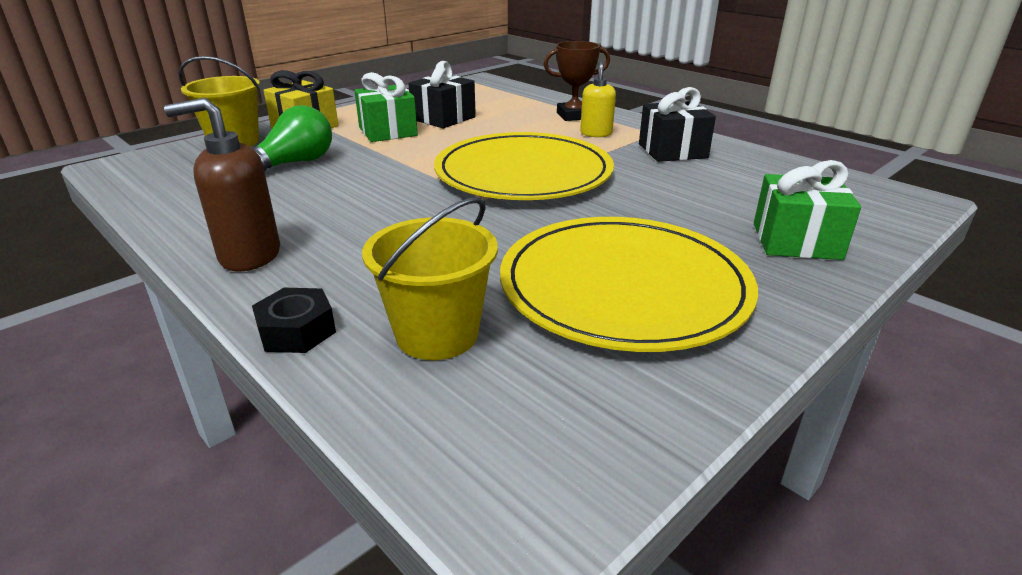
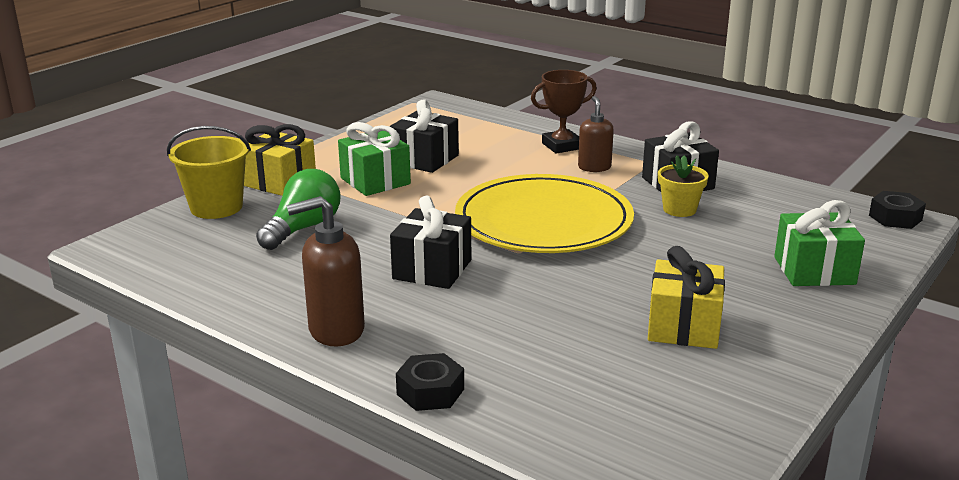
camera: 10 degrees left, 5 degrees down
yellow bucket [362,197,498,360] -> none
yellow plate [500,217,758,352] -> yellow gift [648,246,725,349]
yellow soap dispenser [580,61,616,137] -> brown soap dispenser [578,96,614,172]
none -> black gift [390,196,471,289]
none -> yellow flower pot [658,155,709,217]
none -> black nut [869,191,926,229]

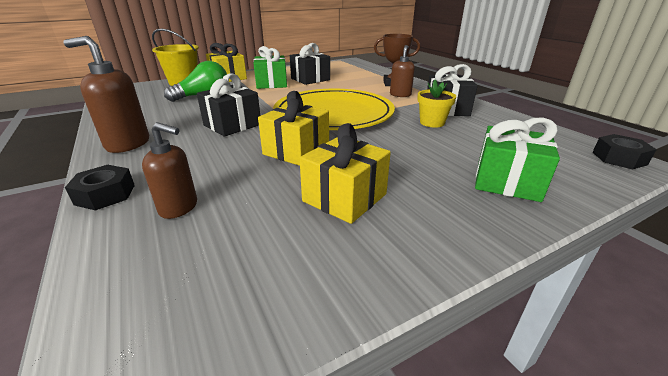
camera: 25 degrees right, 5 degrees up
none -> brown soap dispenser [142,122,197,219]
none -> yellow gift [258,91,329,166]

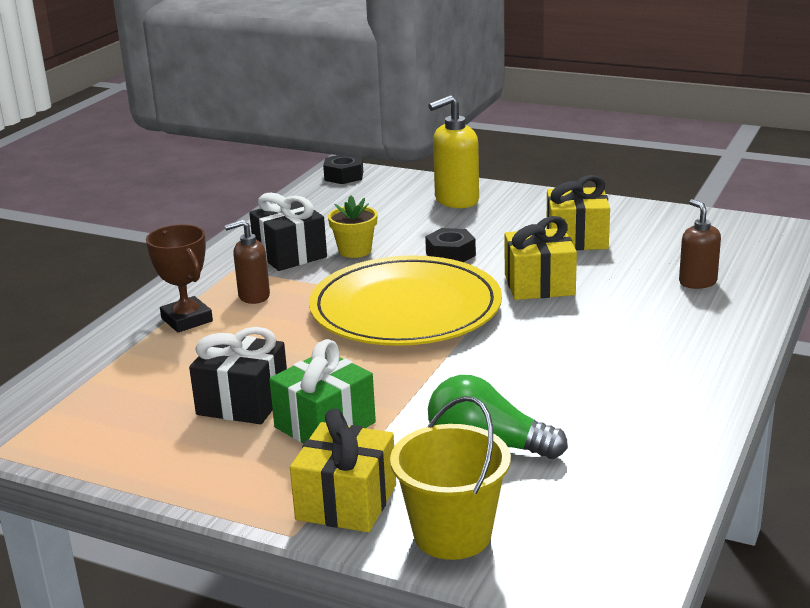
camera: 125 degrees left, 5 degrees down
brown soap dispenser [64,36,149,153] -> none
black nut [65,165,135,211] -> black nut moved to [425,228,476,262]
black gift [197,73,260,136] -> none
green gift [475,117,560,202] -> yellow soap dispenser [428,95,479,208]

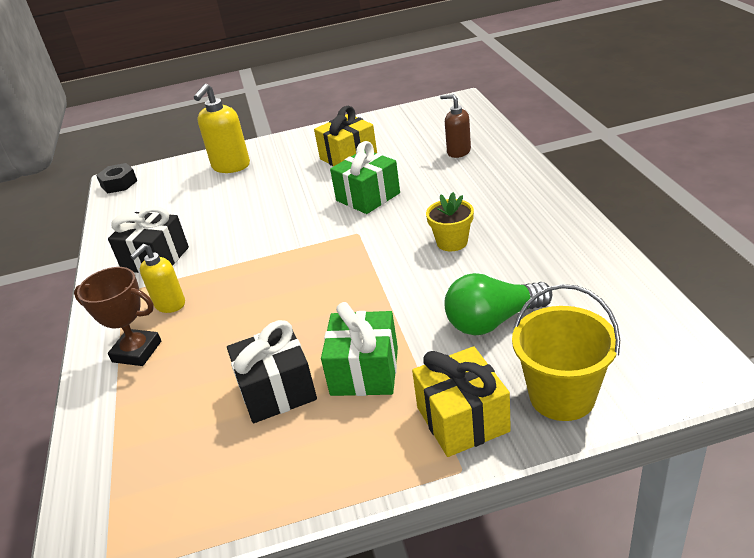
camera: 35 degrees left, 10 degrees up
brown soap dispenser [224,220,270,304] -> yellow soap dispenser [130,244,185,313]
yellow plate [309,255,502,346] -> none
yellow flower pot [328,195,378,258] -> yellow flower pot moved to [426,192,474,251]
black nut [425,228,476,262] -> none
yellow gift [505,216,577,300] -> green gift [330,141,400,214]

